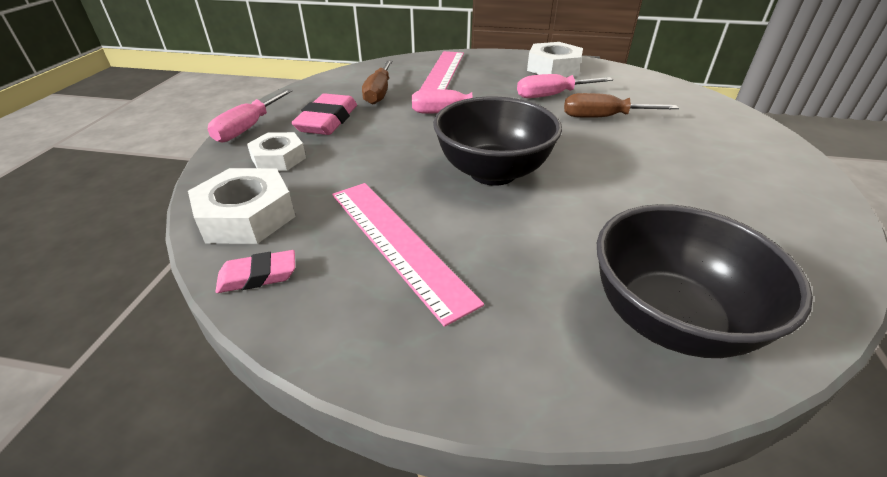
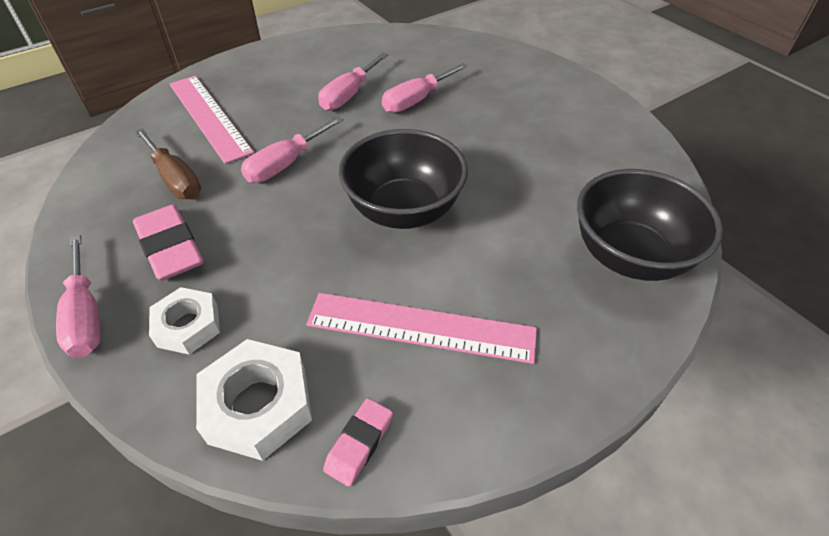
camera: 45 degrees left, 10 degrees up
white nut [527,42,583,77] -> none
brown screwdriver [564,93,679,118] -> pink screwdriver [382,63,468,113]

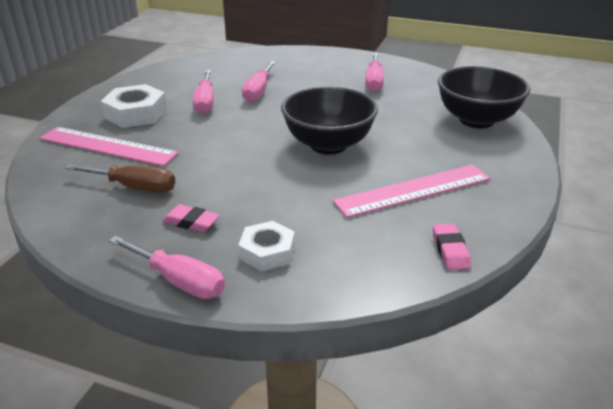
camera: 35 degrees left, 15 degrees down
pink eraser [133,205,203,281] -> pink eraser [163,204,220,232], size x0.59
white nut [196,339,312,461] -> white nut moved to [101,84,167,128]
pink screwdriver [241,116,344,183] -> pink screwdriver moved to [365,53,384,92]

